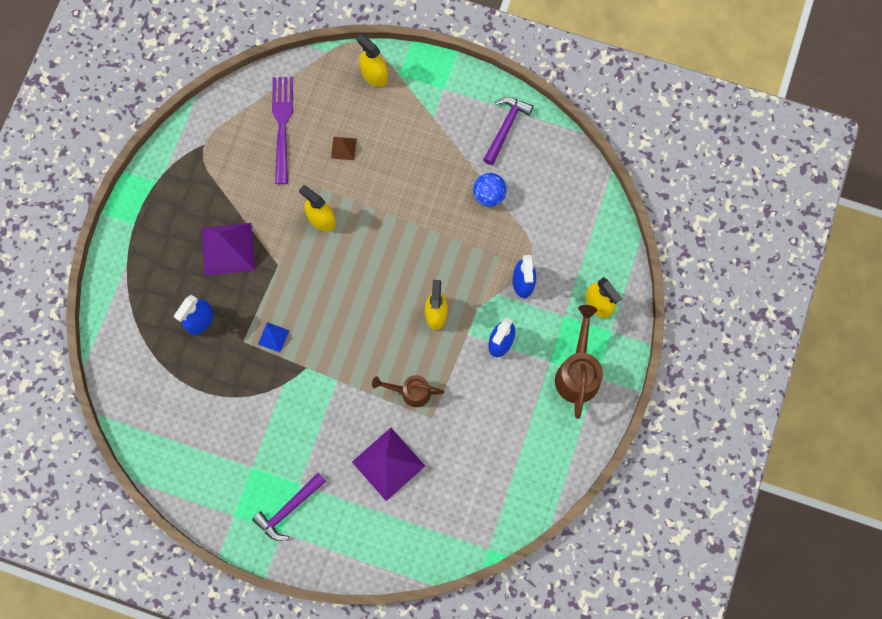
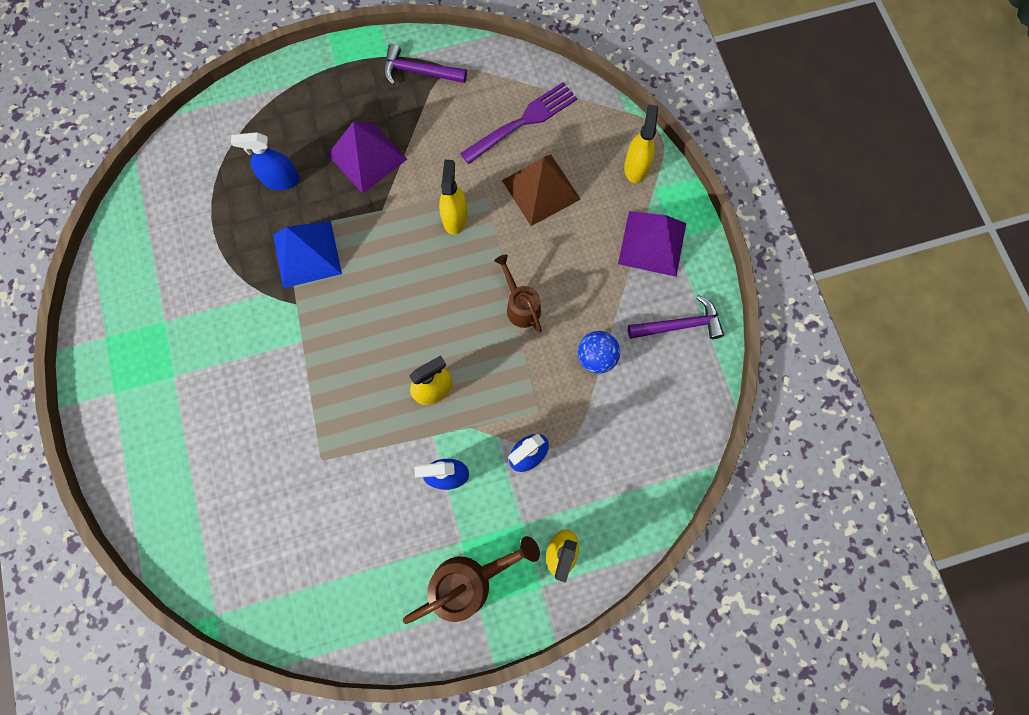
camera: 55 degrees right, 0 degrees up
purple hammer [252,473,326,541] -> purple hammer moved to [384,44,467,85]
blue pyramid [258,322,289,352] -> blue pyramid [273,221,342,288], size x2.10
brown pyramid [331,137,357,160] -> brown pyramid [502,155,581,226], size x2.10
purple pyramid [352,428,425,501] -> purple pyramid moved to [618,211,686,277]
brown watering can [372,375,444,407] -> brown watering can moved to [494,255,542,333]

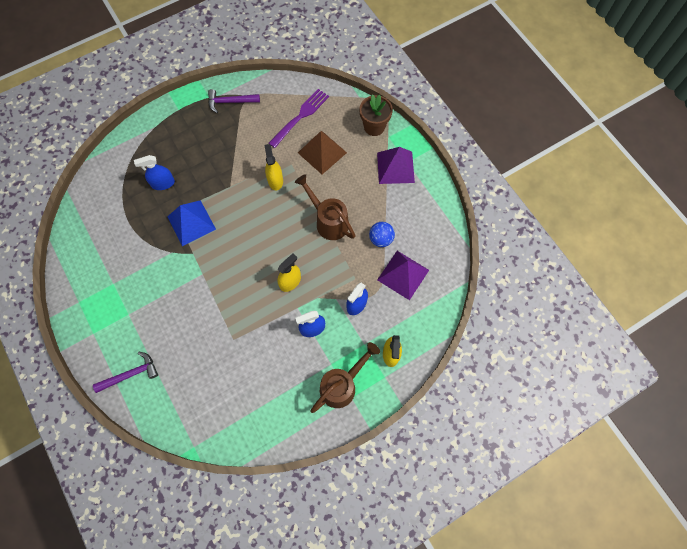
camera: 15 degrees left, 5 degrees down
purple pyramid [328,121,407,194] -> purple pyramid moved to [377,251,429,300]
brown watering can [494,255,542,333] -> brown watering can [295,174,356,240], size x1.56
yellow spray bottle [624,104,658,183] -> brown flower pot [359,94,393,136]
purple hammer [628,295,724,339] -> purple hammer moved to [93,352,158,393]

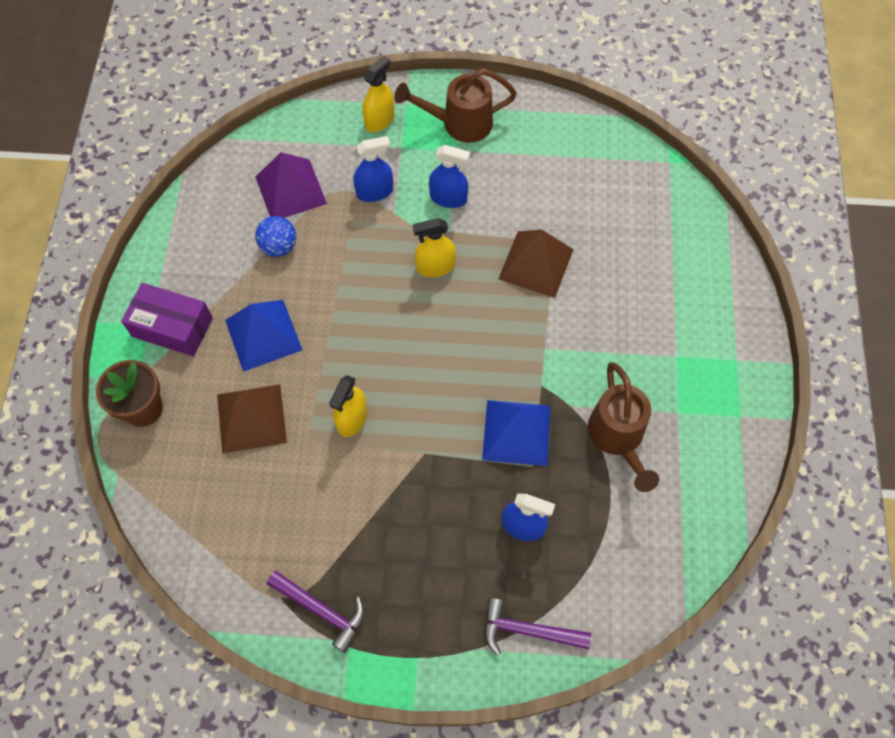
camera: 145 degrees left, 5 degrees down
purple hammer [93,352,158,393] -> purple hammer moved to [485,598,591,655]
purple fork [269,89,329,148] -> none
brown watering can [295,174,356,240] -> brown watering can moved to [588,362,659,492]
purple pyramid [377,147,415,184] -> purple box [121,283,213,356]
none -> blue pyramid [225,300,302,372]
none -> brown pyramid [498,230,574,298]

